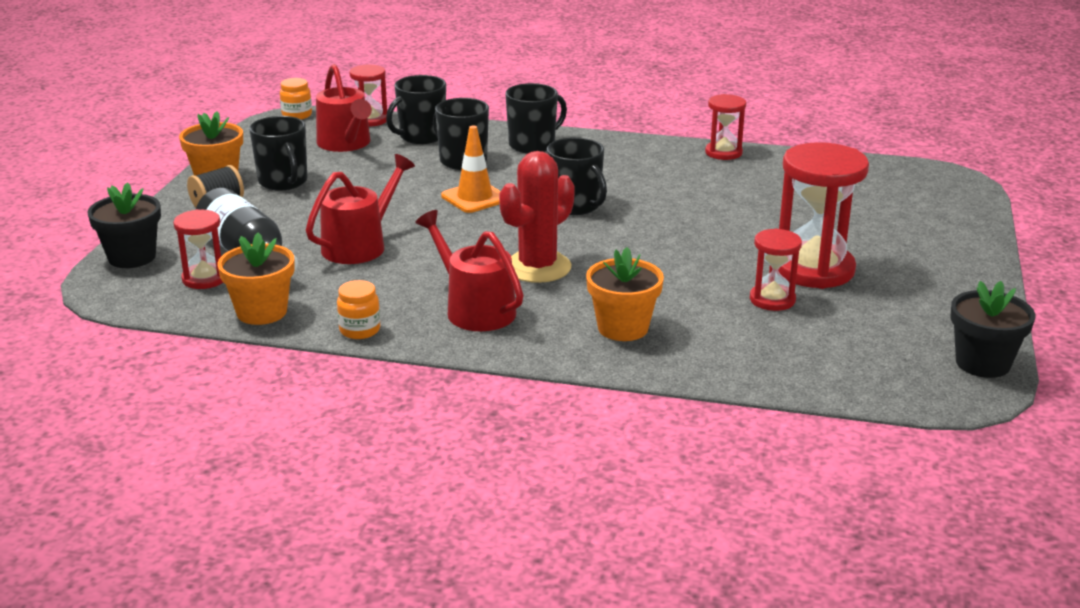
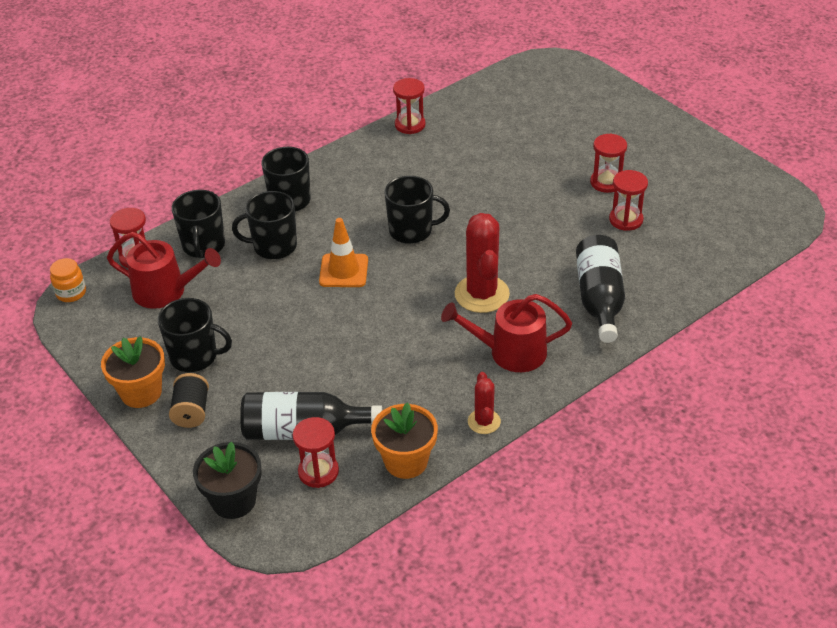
camera: 50 degrees left, 15 degrees up
red watering can [306,154,415,264] -> none
orange jar [337,280,380,339] -> red cactus [468,372,501,434]
orange flower pot [586,247,664,341] -> black bottle [576,235,625,343]
red hourglass [778,142,869,289] -> red hourglass [590,133,627,193], size x0.54
black flower pot [950,281,1035,378] -> none

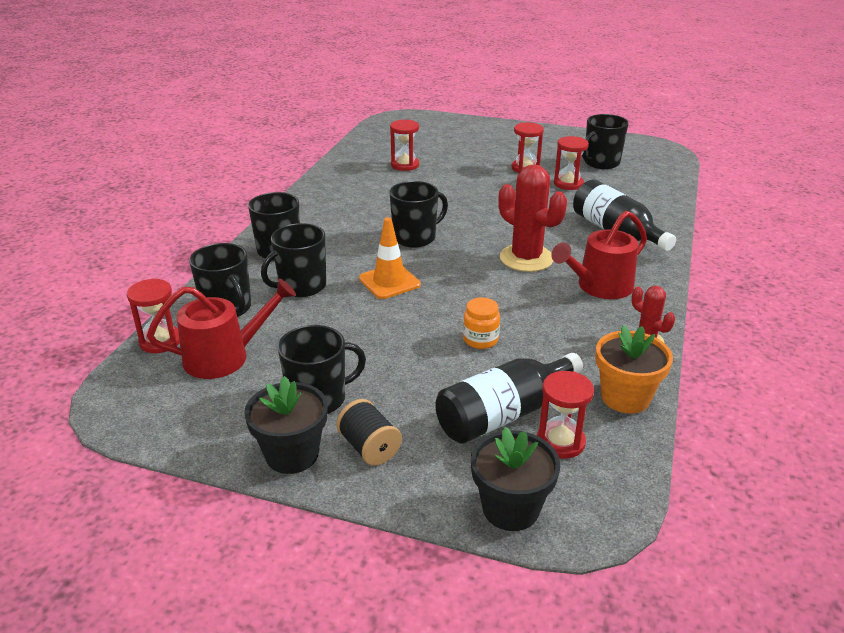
camera: 35 degrees left, 10 degrees down
orange jar [50,258,86,302] -> orange jar moved to [463,297,500,349]
orange flower pot [101,336,165,408] -> black flower pot [244,376,328,474]
red hourglass [393,78,426,134] -> red hourglass moved to [390,120,419,171]
none -> black mug [582,114,629,169]

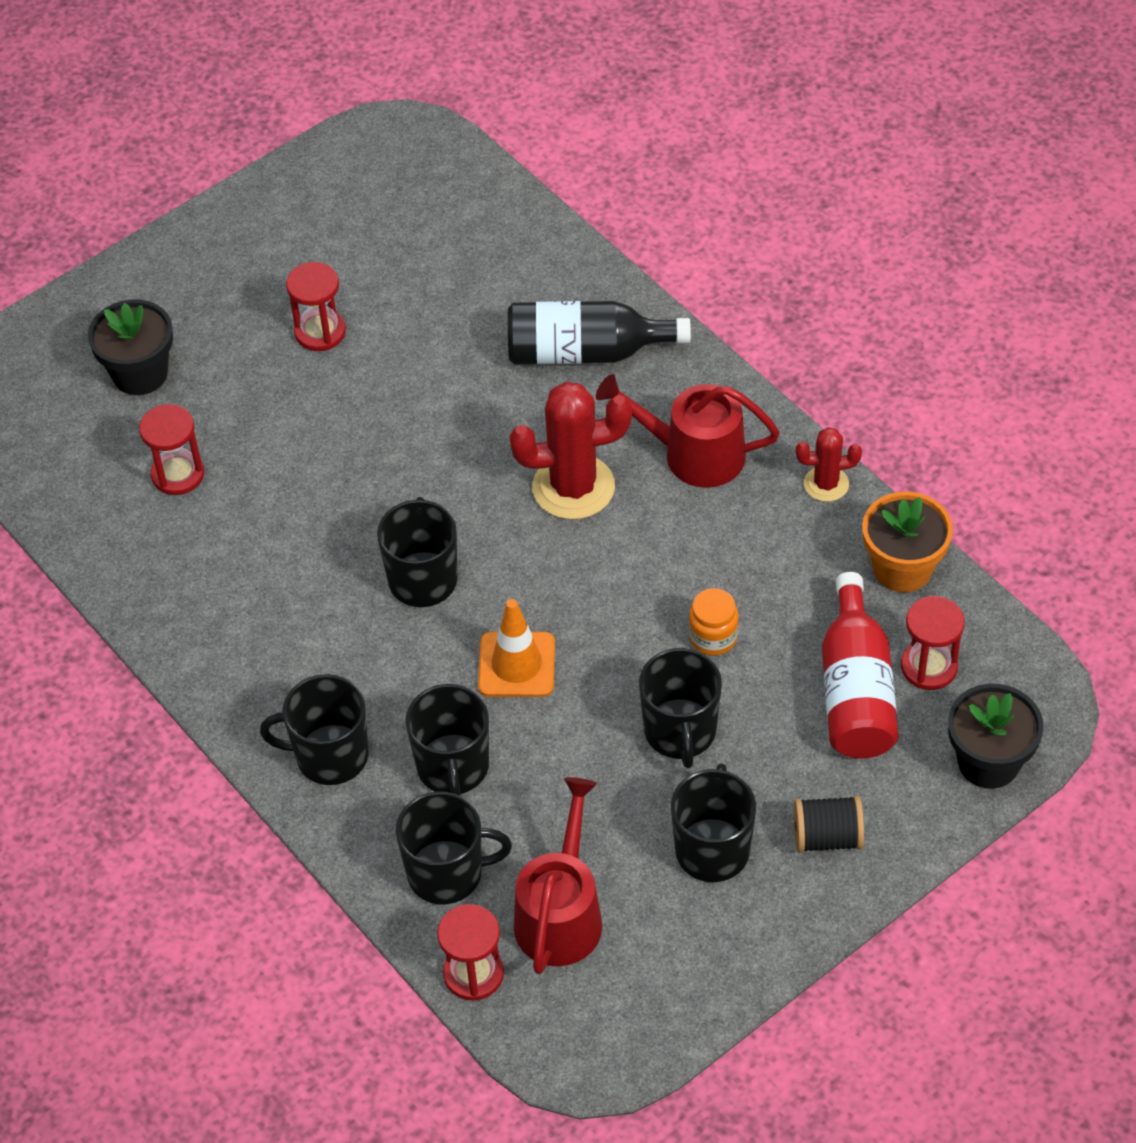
camera: 55 degrees left, 20 degrees up
black flower pot [244,376,328,474] -> black flower pot moved to [88,299,173,395]
black bottle [435,353,583,444] -> red bottle [822,572,899,759]
red watering can [551,211,647,299] -> red watering can turned 105 degrees clockwise [596,374,780,488]
red hourglass [554,136,589,190] -> none
black mug [582,114,629,169] -> black mug moved to [639,648,722,768]

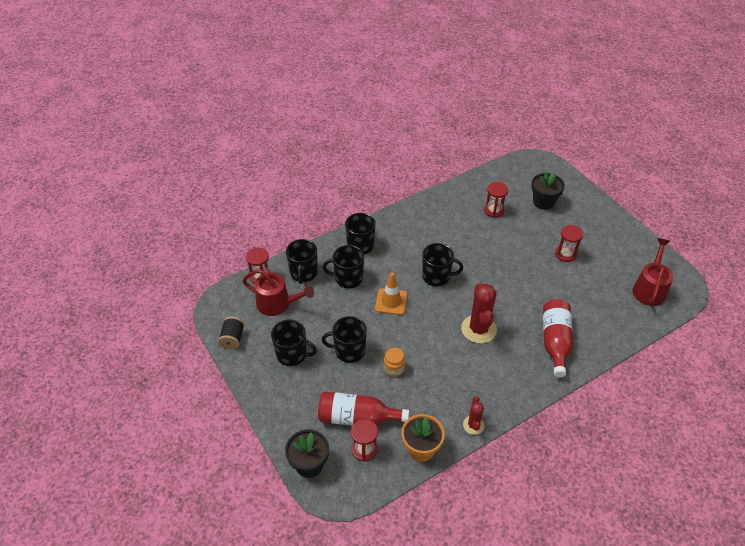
camera: 95 degrees right, 5 degrees down
black bottle [508,301,691,365] -> red bottle [543,299,573,377]
red watering can [596,374,780,488] -> red watering can moved to [633,238,673,306]
black spool [794,796,864,853] -> black spool moved to [218,317,244,350]

